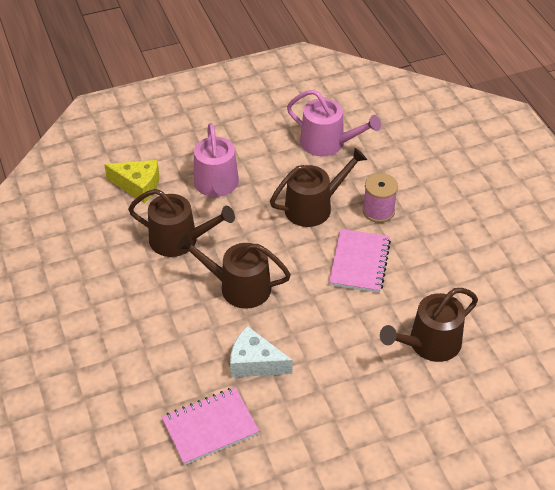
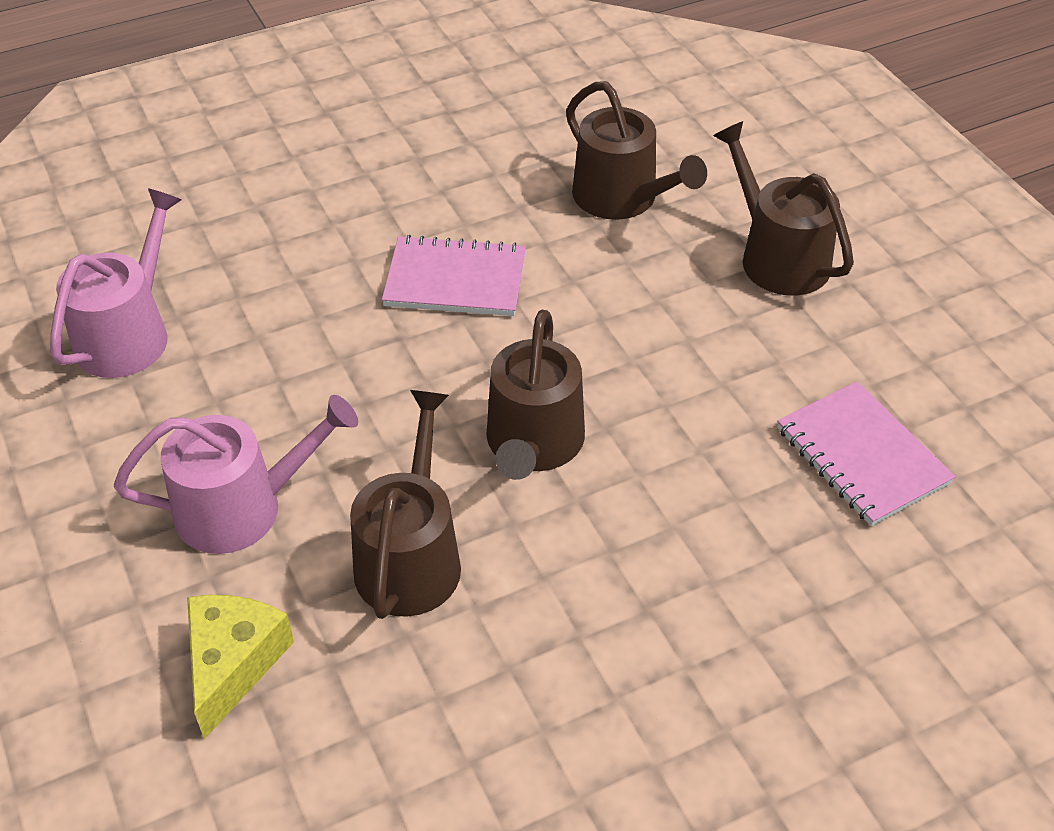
camera: 95 degrees left, 0 degrees up
white cheese [230,326,293,377] -> none
brown watering can [270,148,367,227] -> brown watering can moved to [713,121,854,296]
pink spool [363,173,398,223] -> none

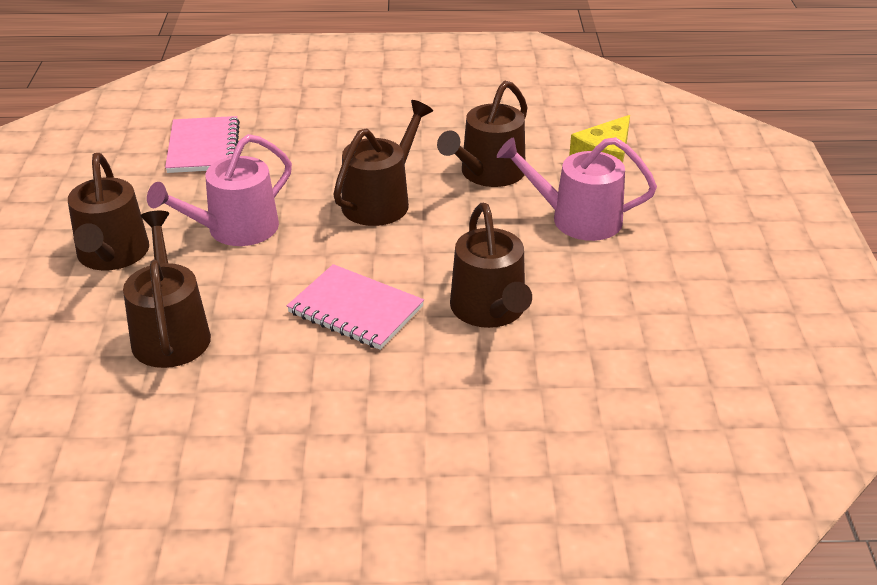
camera: 155 degrees left, 10 degrees down
pink watering can [50,188,182,378] -> pink watering can moved to [147,134,292,246]
none -> brown watering can [450,203,532,328]

